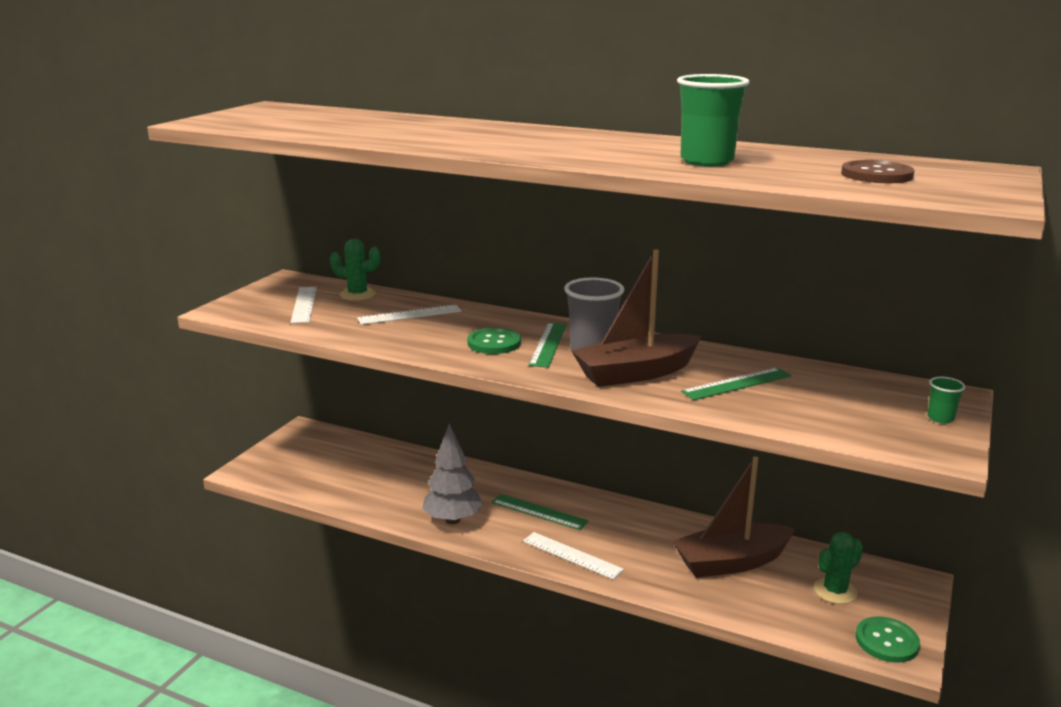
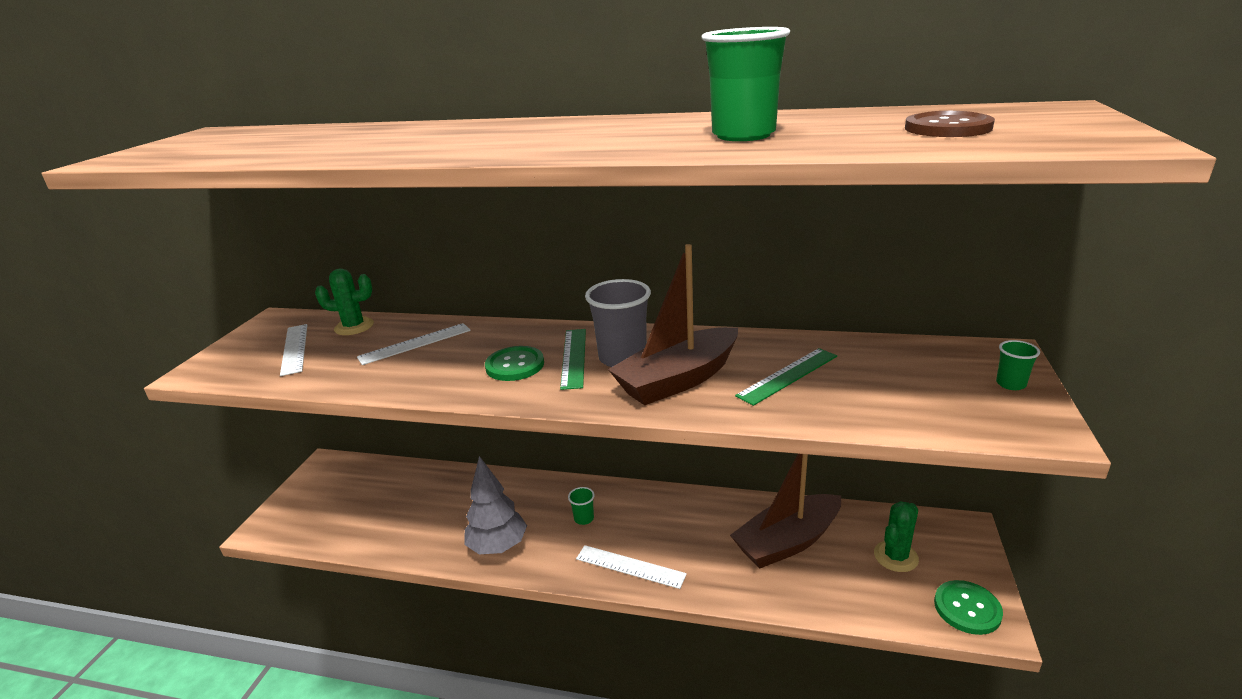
camera: 10 degrees left, 5 degrees up
green ruler [491,494,588,530] -> green cup [568,487,595,525]

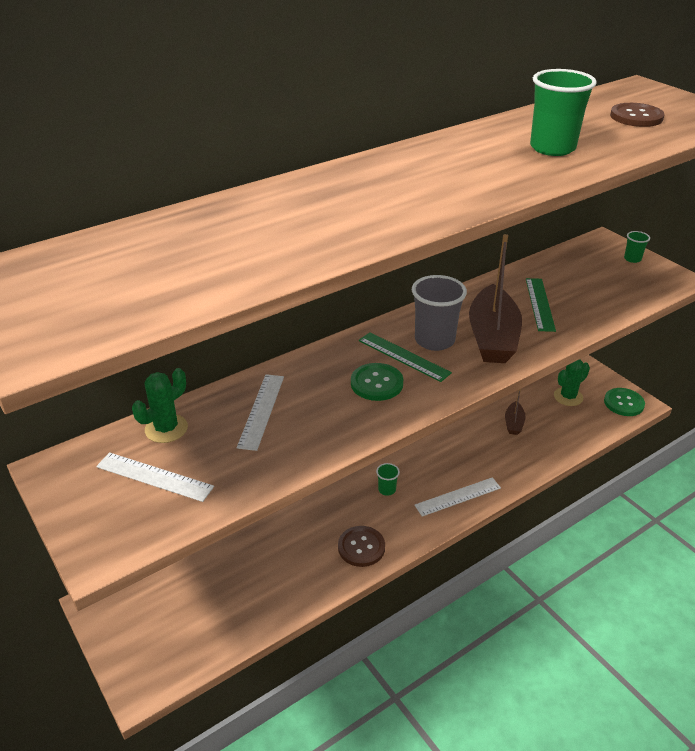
camera: 50 degrees left, 10 degrees up
grey tree [464,456,527,554] -> brown button [338,526,385,567]
brown boat [730,454,841,568] -> brown boat [505,389,526,435], size x0.48
green cactus [874,501,919,572] -> green cactus turned 60 degrees clockwise [554,359,590,406]

